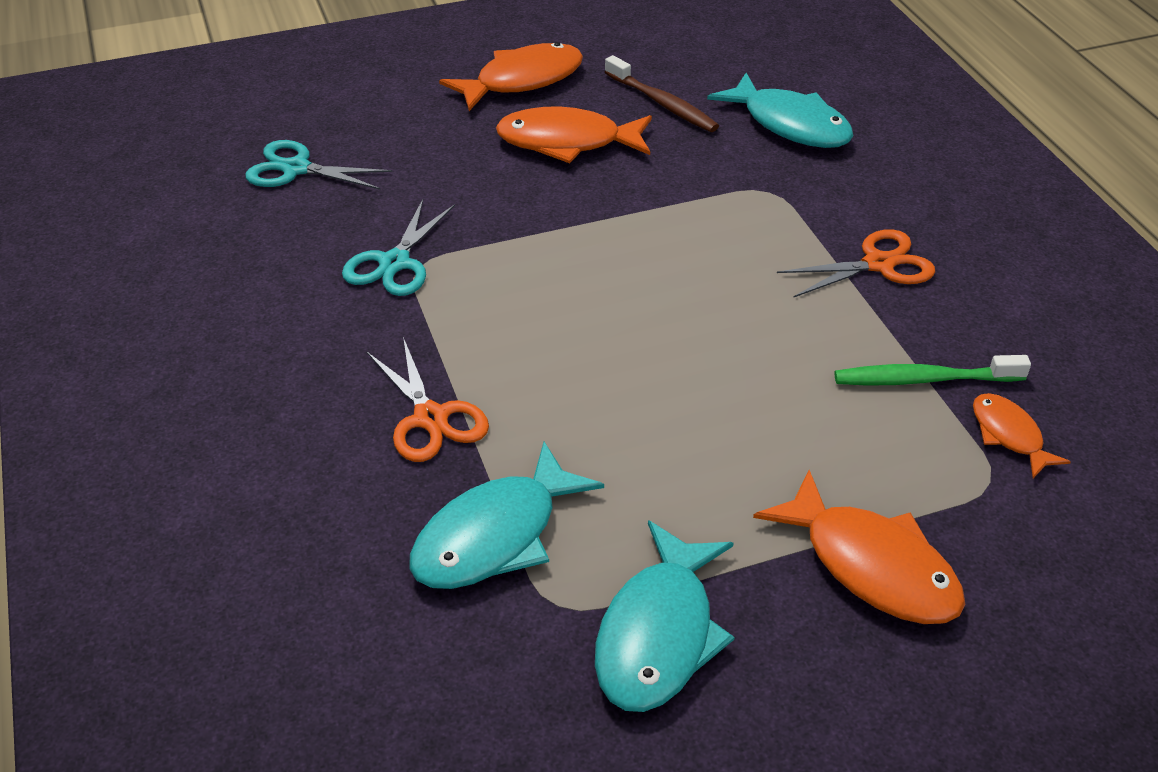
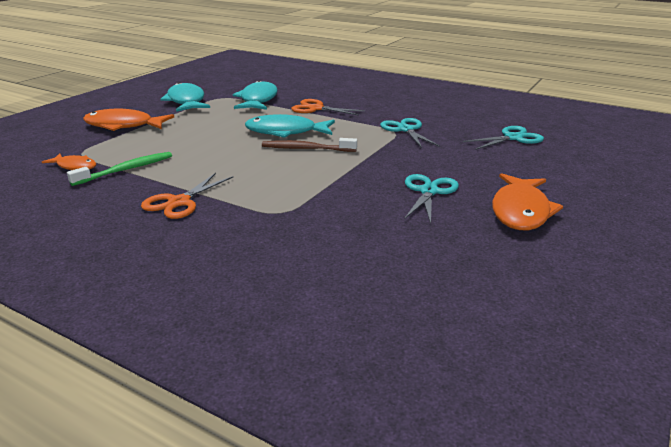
camera: 140 degrees right, 15 degrees down
orange fish [496,106,652,163] -> turquoise scissors [405,174,459,223]
brown toothbrush [605,55,719,132] -> brown toothbrush moved to [262,138,357,152]
turquoise fish [707,73,853,148] -> turquoise fish moved to [245,114,335,138]

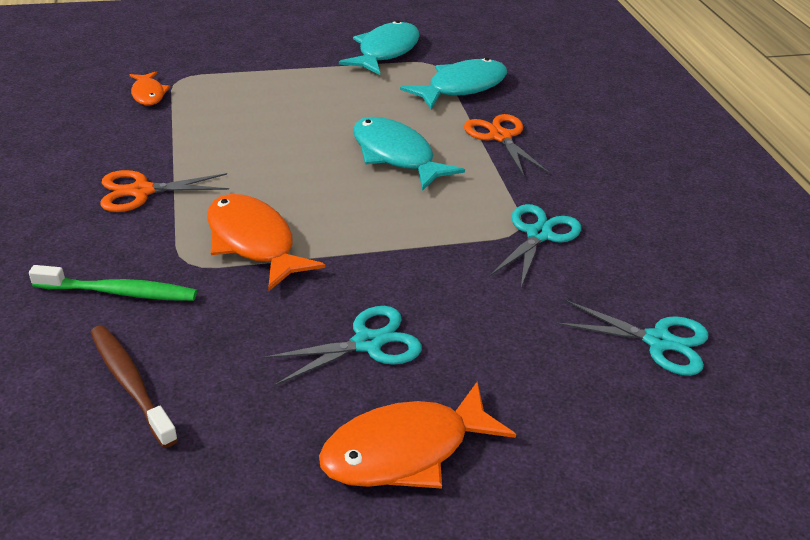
camera: 45 degrees right, 10 degrees up
green toothbrush [67,152,172,186] -> green toothbrush moved to [29,265,197,301]
orange fish [83,109,174,131] -> orange fish moved to [207,194,325,291]
brown toothbrush [262,138,357,152] -> brown toothbrush moved to [90,325,178,448]

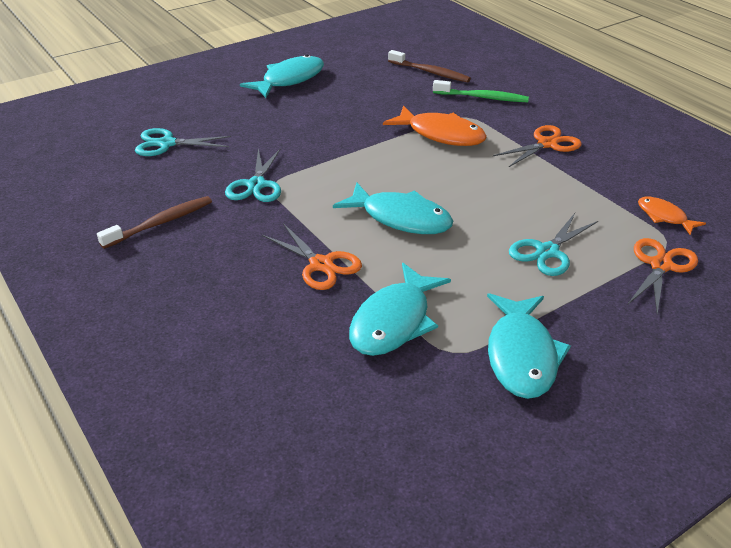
camera: 160 degrees right, 0 degrees up
green toothbrush [29,265,197,301] -> green toothbrush turned 150 degrees counterclockwise [433,80,529,102]
turquoise scissors [262,306,422,386] -> turquoise scissors moved to [509,213,598,276]
orange fish [319,382,516,489] -> turquoise fish [240,55,324,98]
none -> brown toothbrush [97,196,212,249]
none -> orange scissors [628,238,698,314]

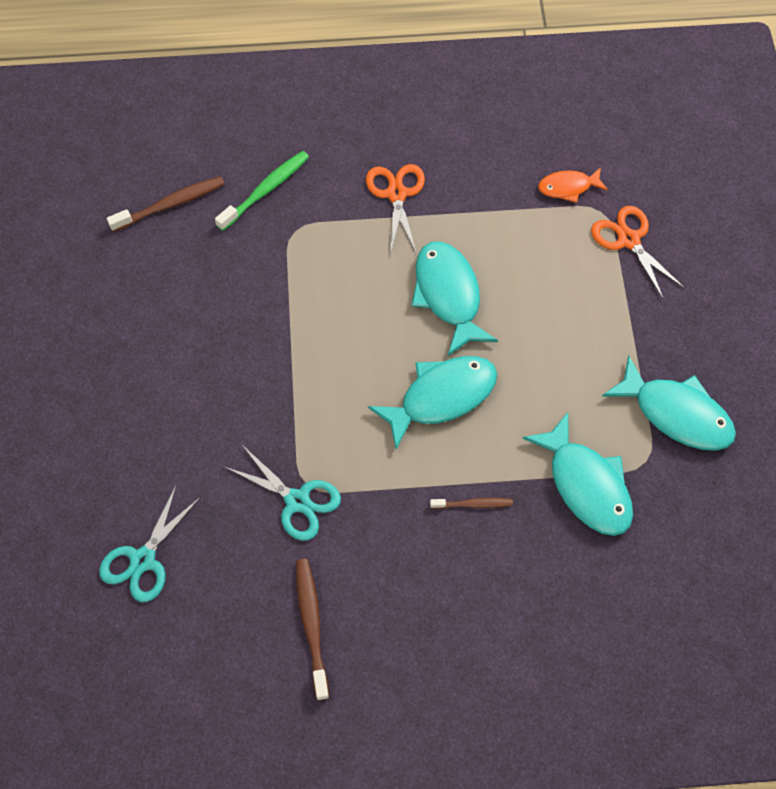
camera: 60 degrees left, 25 degrees up
turquoise fish [240,55,324,98] -> turquoise fish moved to [411,242,498,356]
orange scissors [262,223,362,290] -> brown toothbrush [430,498,513,509]
orange fish [383,105,487,146] -> none
turquoise scissors [509,213,598,276] -> none

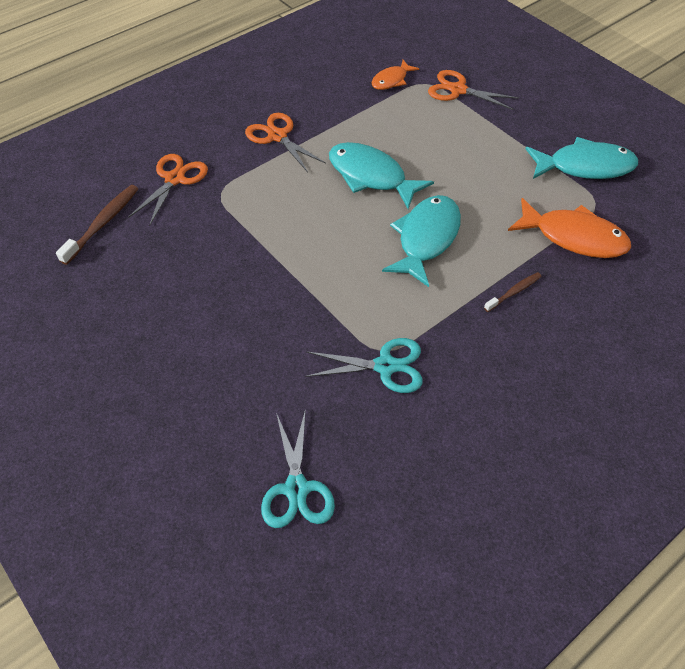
camera: 35 degrees left, 10 degrees down
green toothbrush [215,151,309,231] -> orange scissors [128,154,208,226]
brown toothbrush [296,559,329,700] -> none
turquoise fish [522,412,633,536] -> orange fish [508,198,631,258]

